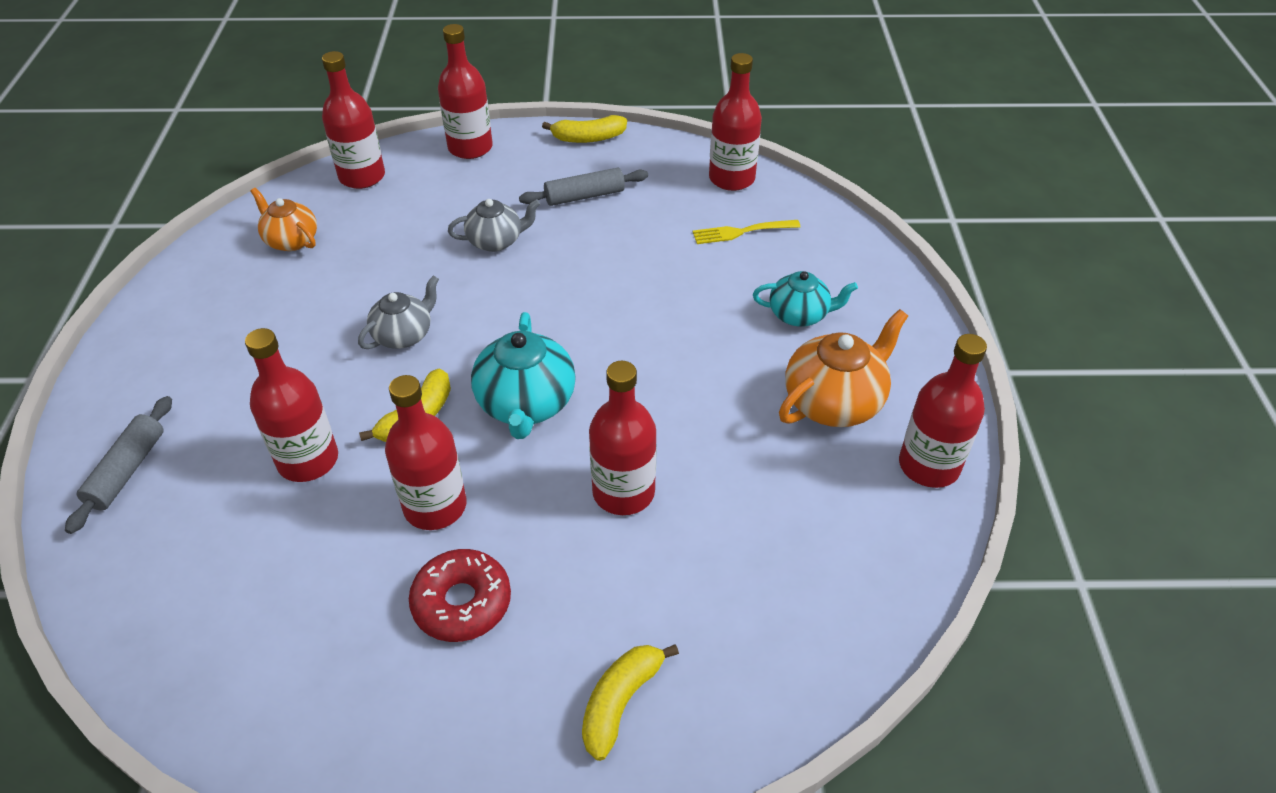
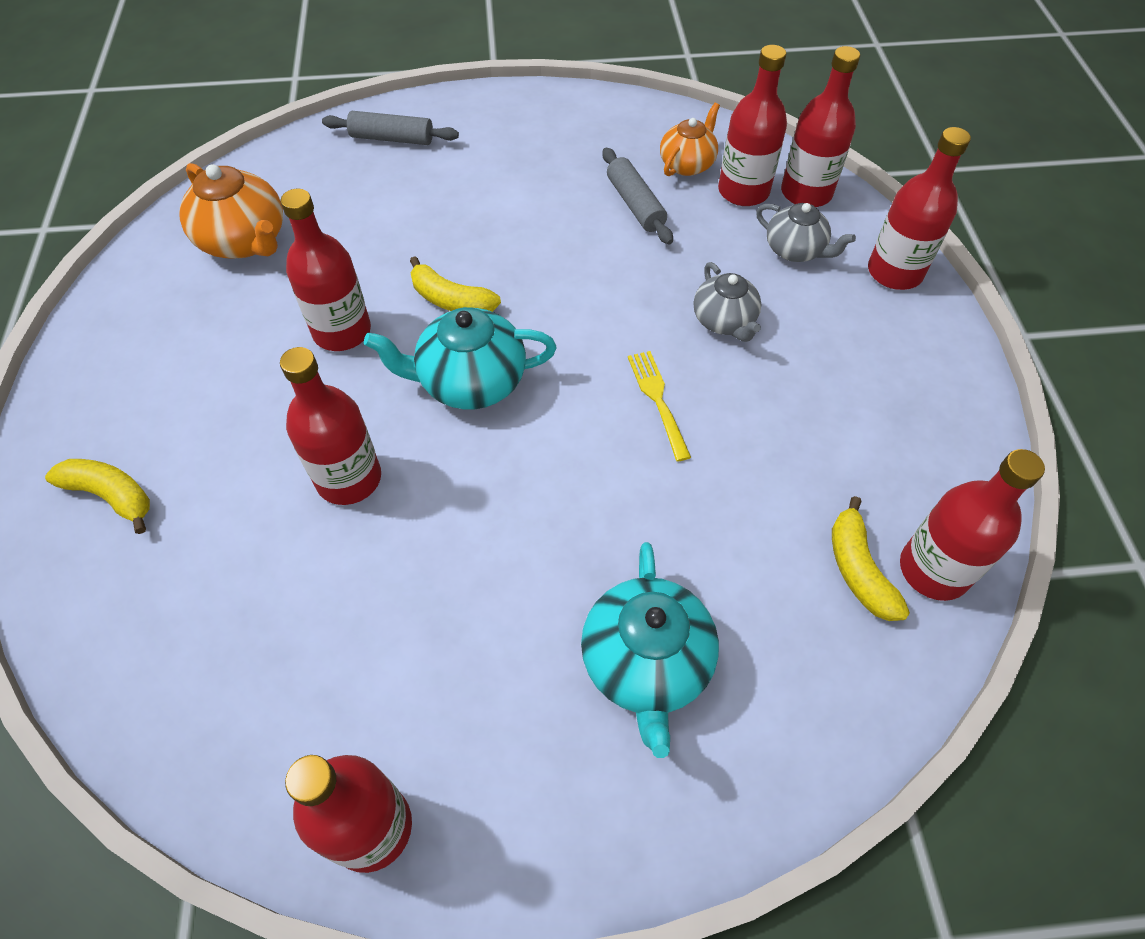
camera: 85 degrees right, 10 degrees up
red bottle [245,328,338,482] -> red bottle moved to [718,45,787,206]
grey teapot [358,275,439,349] -> grey teapot moved to [756,203,856,262]
red donut [409,549,511,642] -> none
grey rolling pin [519,168,648,206] -> grey rolling pin moved to [602,148,673,244]
yellow banana [542,115,627,143] -> yellow banana moved to [832,496,910,621]
yellow fork [693,220,801,244] -> yellow fork moved to [628,351,691,462]
turquoise teapot [753,271,858,327] -> turquoise teapot [581,542,719,758], size x1.55
orange teapot [779,309,908,427] -> orange teapot moved to [179,163,283,258]

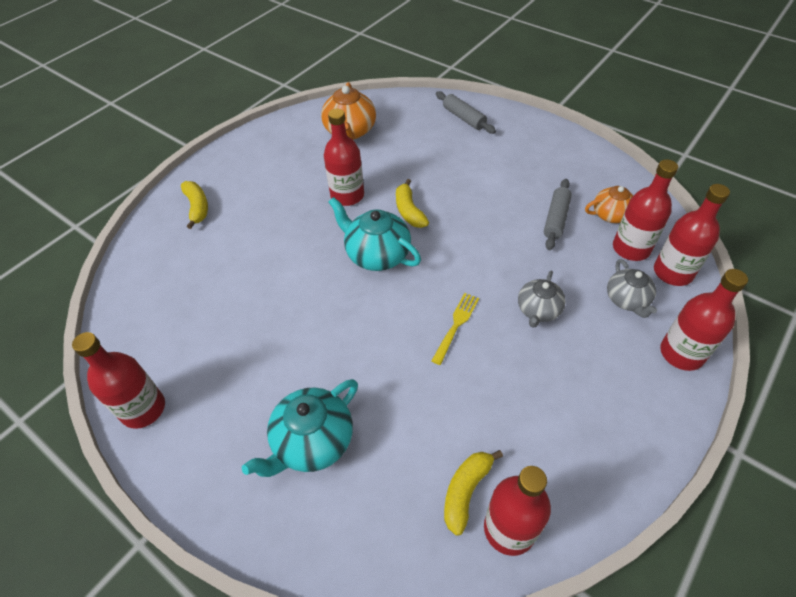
camera: 45 degrees right, 5 degrees down
red bottle [280,347,381,505] -> none

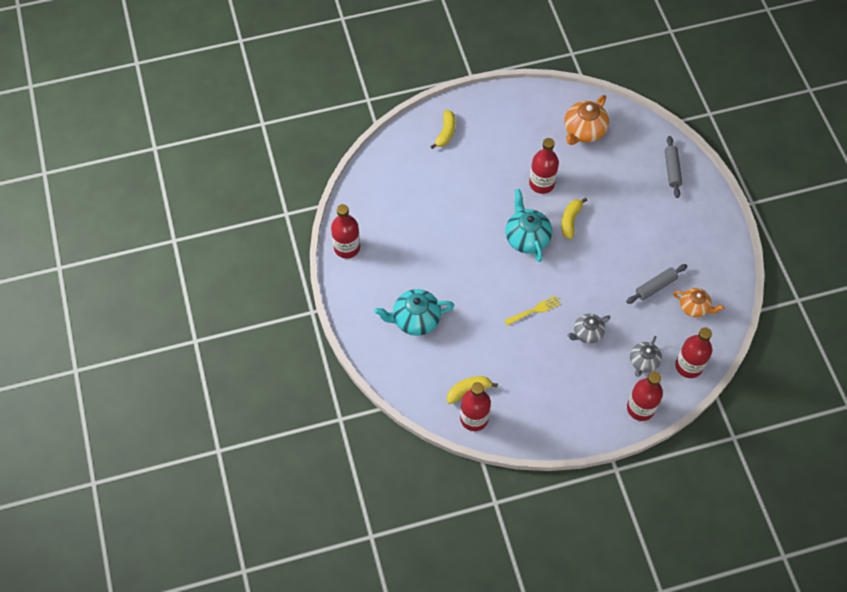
camera: 35 degrees right, 10 degrees up
red bottle [613,160,678,261] -> none

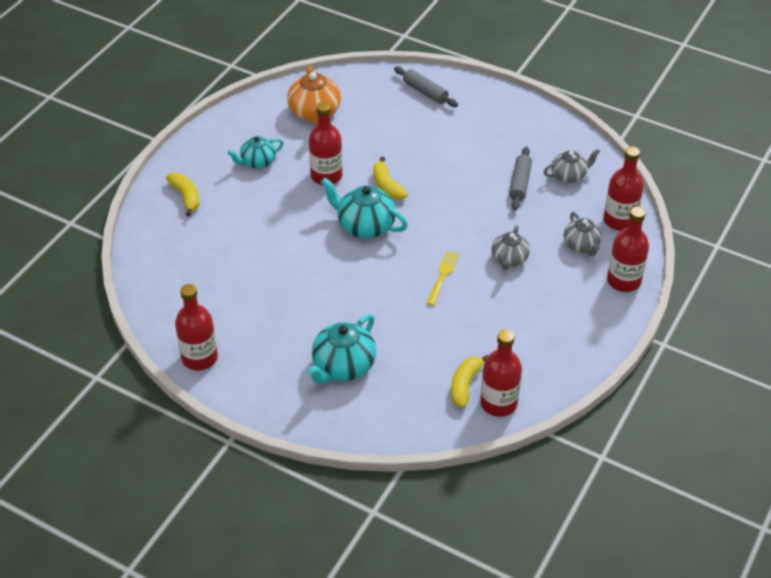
camera: 45 degrees left, 15 degrees down
orange teapot [673,288,724,318] -> grey teapot [544,149,600,183]
none -> turquoise teapot [227,136,283,169]

